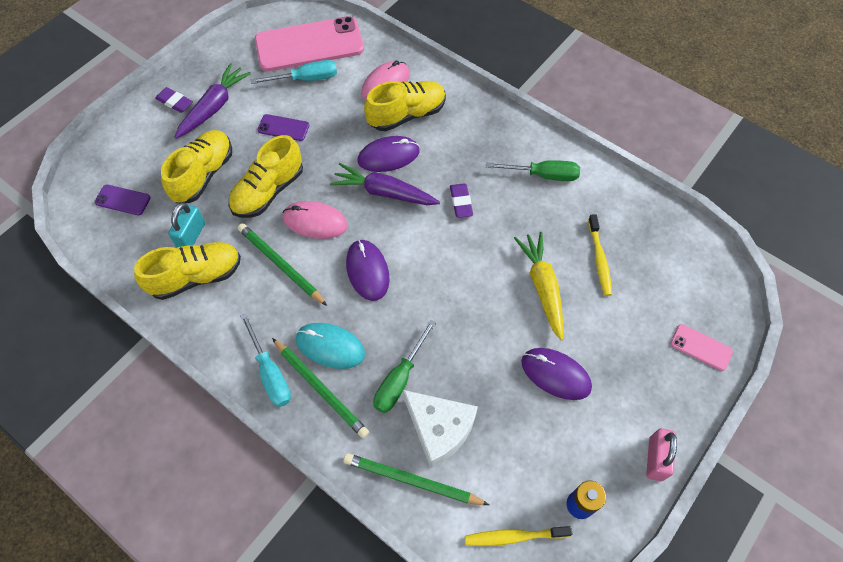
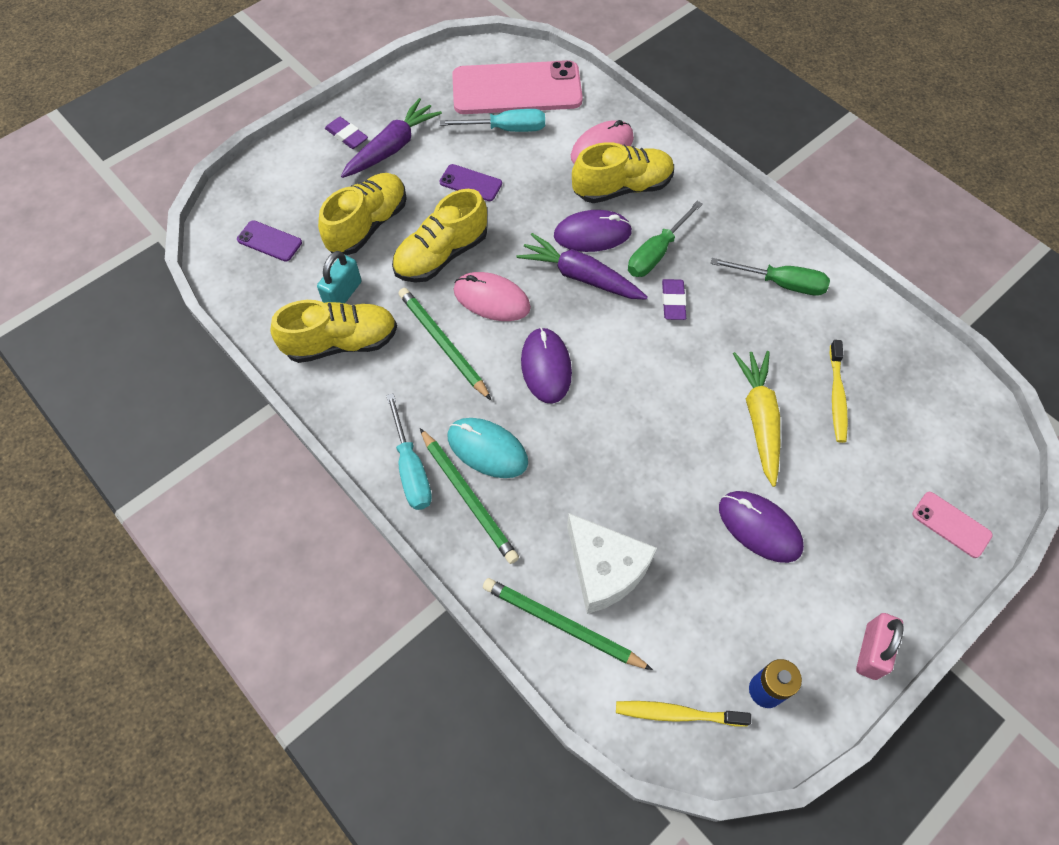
camera: 10 degrees right, 0 degrees up
green screwdriver [373,320,436,413] -> green screwdriver moved to [628,201,703,277]

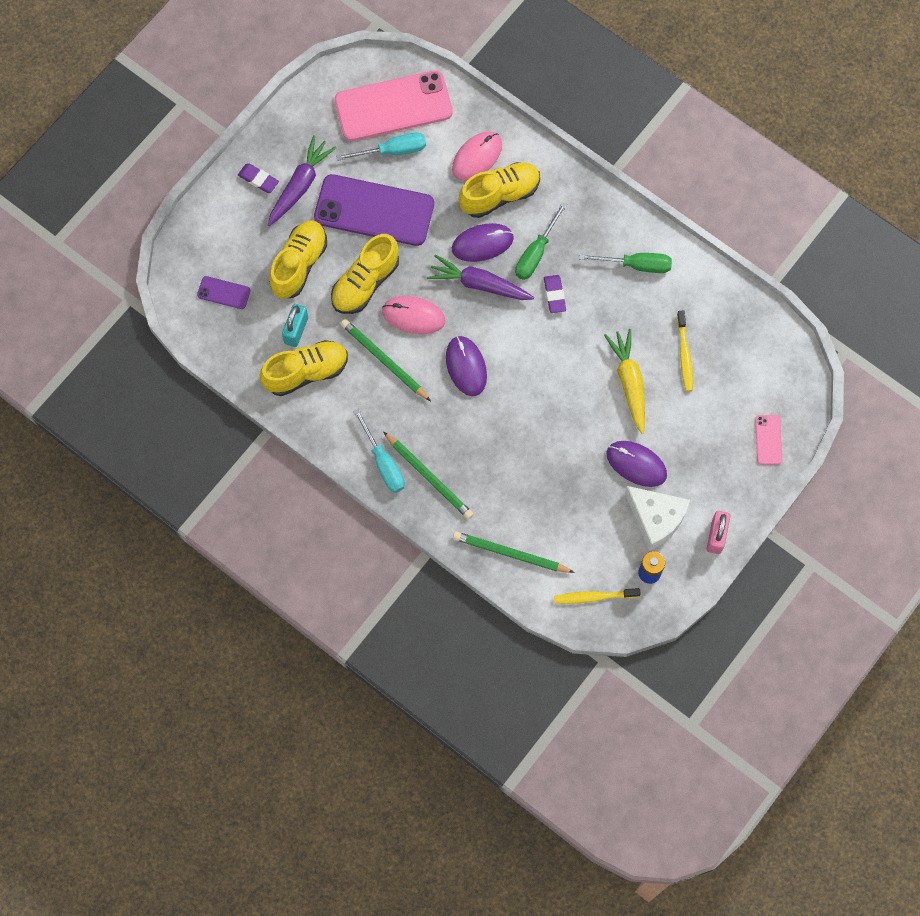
camera: 10 degrees left, 10 degrees up
purple phone [440,164,502,201] -> purple phone [314,174,434,246], size x2.30
turquoise mouse [448,418,528,478] -> none
white cheese [567,513,657,614] -> white cheese moved to [625,486,690,551]
pink phone [912,492,993,558] -> pink phone turned 60 degrees clockwise [755,415,782,465]

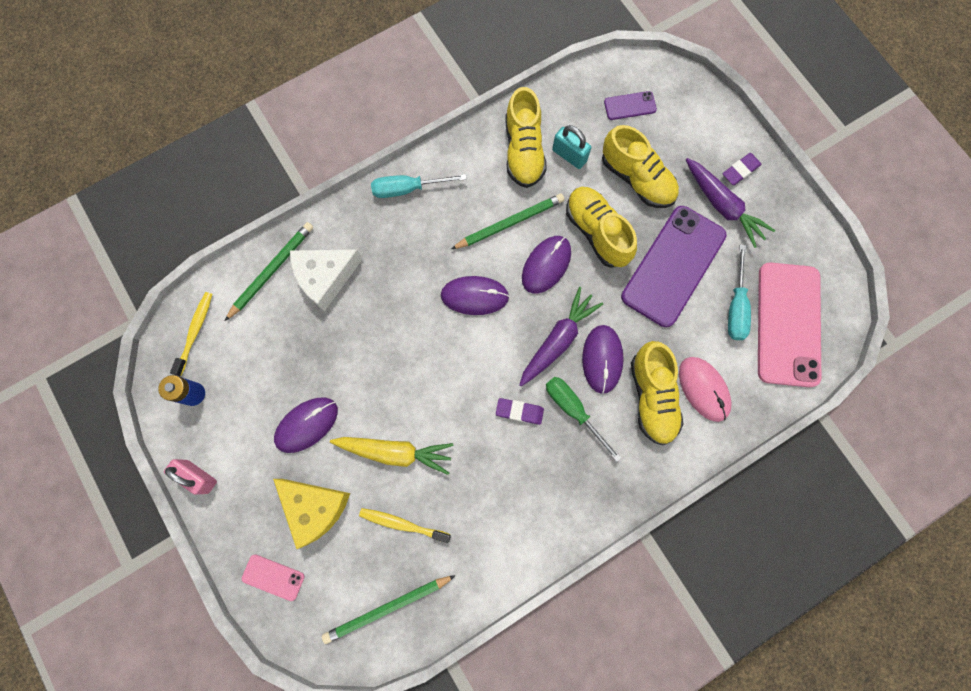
camera: 110 degrees right, 5 degrees up
purple phone [197,276,251,309] -> purple phone turned 45 degrees clockwise [604,91,657,120]
pink mouse [382,296,445,334] -> purple mouse [522,236,571,294]
green pencil [383,432,473,519] -> green pencil moved to [322,575,456,644]
green screwdriver [579,253,672,273] -> none
white cheese [625,486,690,551] -> white cheese moved to [290,249,363,311]
none -> yellow cheese [273,479,350,549]

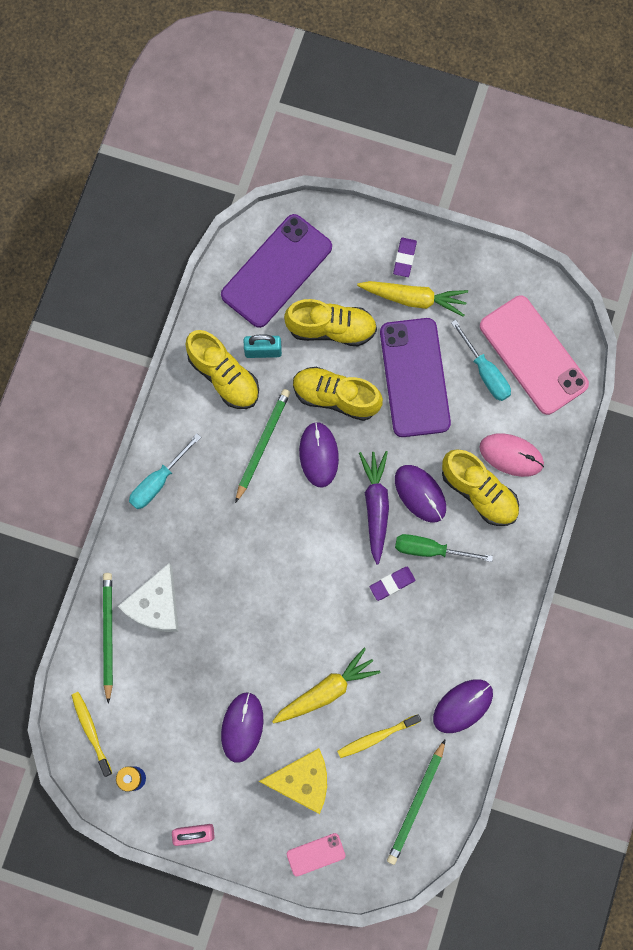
camera: 40 degrees left, 0 degrees up
purple mouse [441,276,509,315] -> purple mouse moved to [433,679,493,733]
purple phone [604,91,657,120] -> purple phone [221,214,332,328], size x2.30
purple carrot [686,158,775,248] -> yellow carrot [357,281,468,317]

